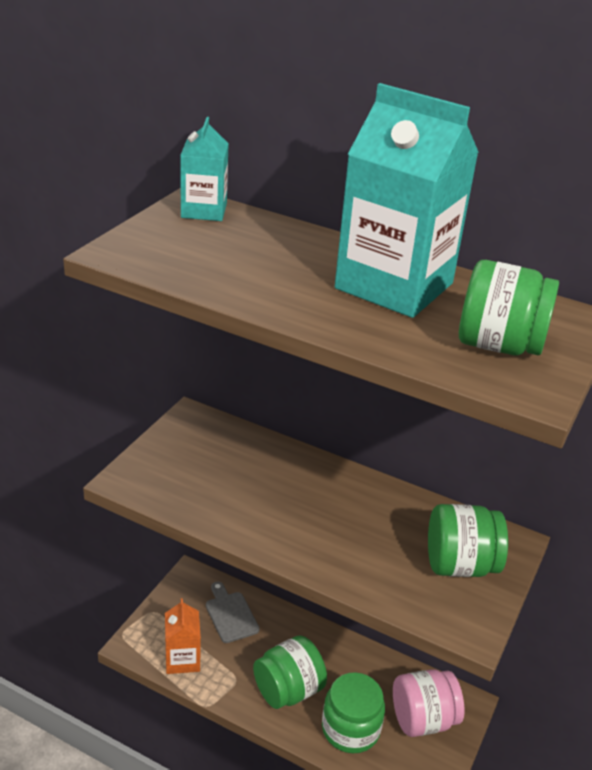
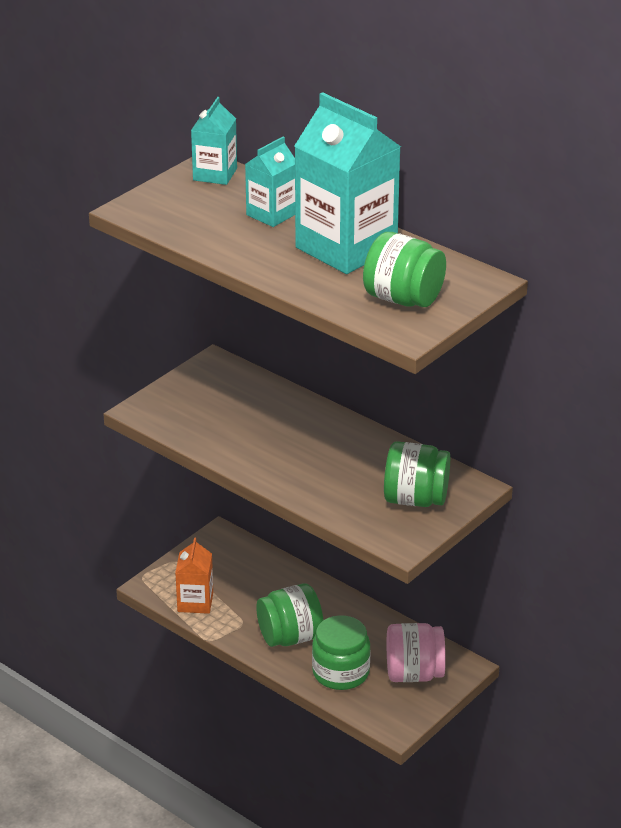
camera: 15 degrees right, 0 degrees up
grey cutting board [206,582,260,643] -> none
none -> turquoise carton [245,137,295,227]

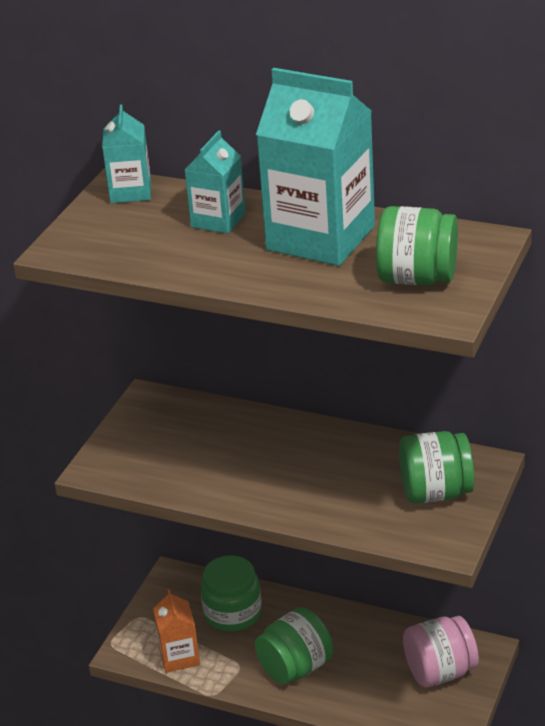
camera: 15 degrees left, 0 degrees up
green jar [312,615,371,690] -> green jar moved to [201,555,262,632]

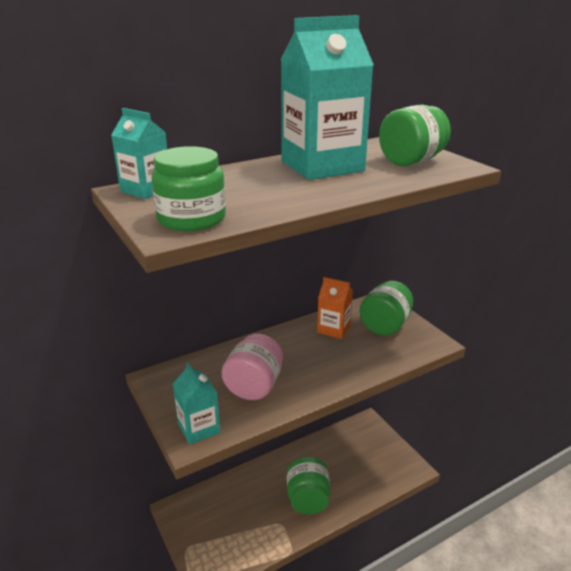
camera: 55 degrees left, 5 degrees down
orange carton [153,589,200,673] -> orange carton moved to [317,277,353,339]
turquoise carton [185,131,246,234] -> turquoise carton moved to [173,362,220,445]
green jar [201,555,262,632] -> green jar moved to [151,146,226,231]
pink jar [403,616,479,687] -> pink jar moved to [221,334,283,400]

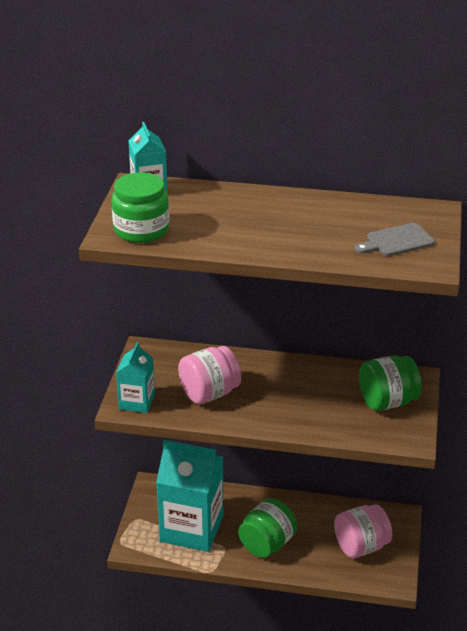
camera: 40 degrees right, 5 degrees up
turquoise carton [281,15,374,180] -> turquoise carton moved to [156,440,223,552]
orange carton [317,277,353,339] -> none
green jar [379,105,451,166] -> grey cutting board [355,223,435,256]
none -> pink jar [334,504,392,558]

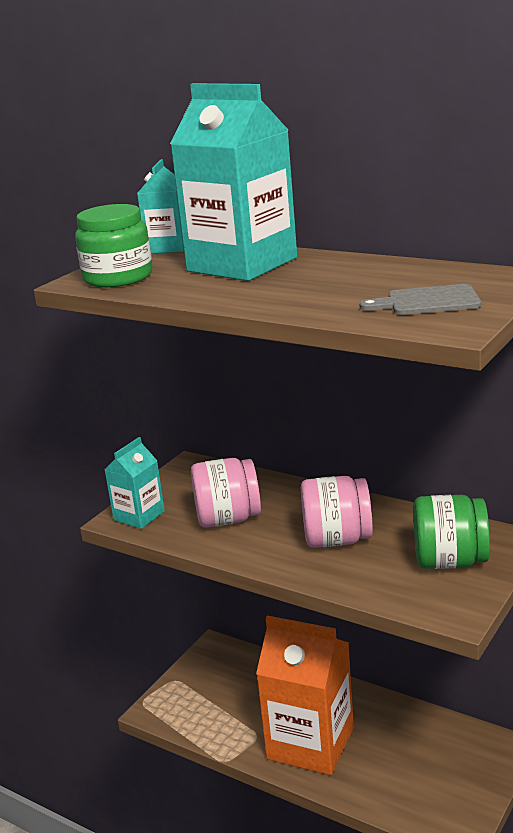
camera: 25 degrees right, 10 degrees down
turquoise carton [156,440,223,552] -> turquoise carton moved to [170,83,297,281]
green jar [238,498,297,558] -> orange carton [256,616,354,775]
pink jar [334,504,392,558] -> pink jar moved to [301,476,373,548]

